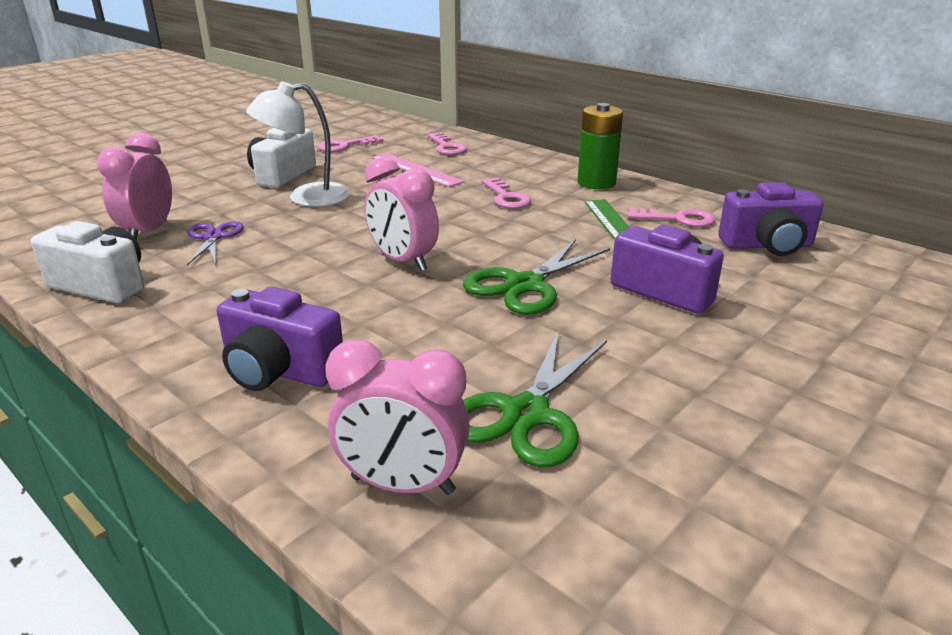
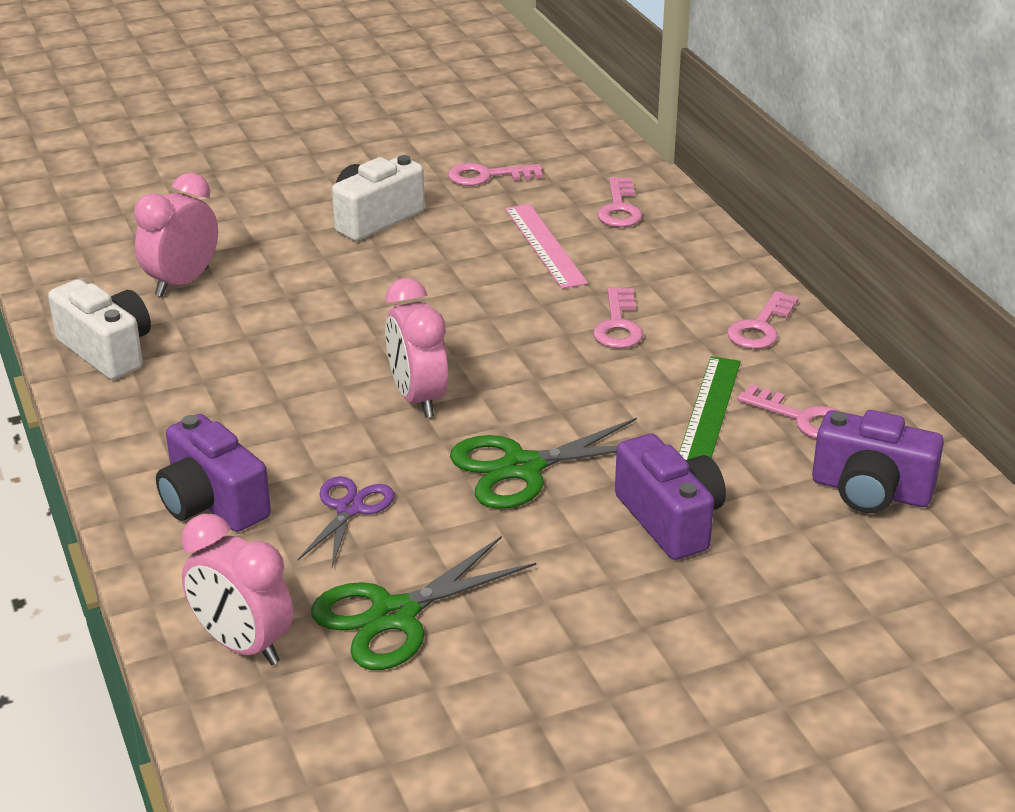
camera: 25 degrees right, 5 degrees up
purple scissors [187,221,244,265] -> purple scissors moved to [298,476,394,567]
white lamp [246,81,350,207] -> none
green battery [578,103,623,189] -> pink key [727,291,798,349]

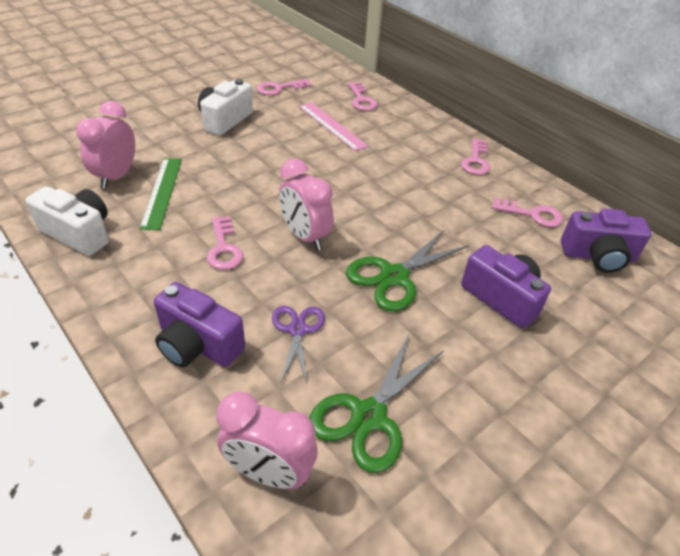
camera: 20 degrees left, 10 degrees up
pink key [593,287,643,348] -> pink key moved to [206,216,244,270]
green ruler [679,356,741,460] -> green ruler moved to [139,158,182,230]

